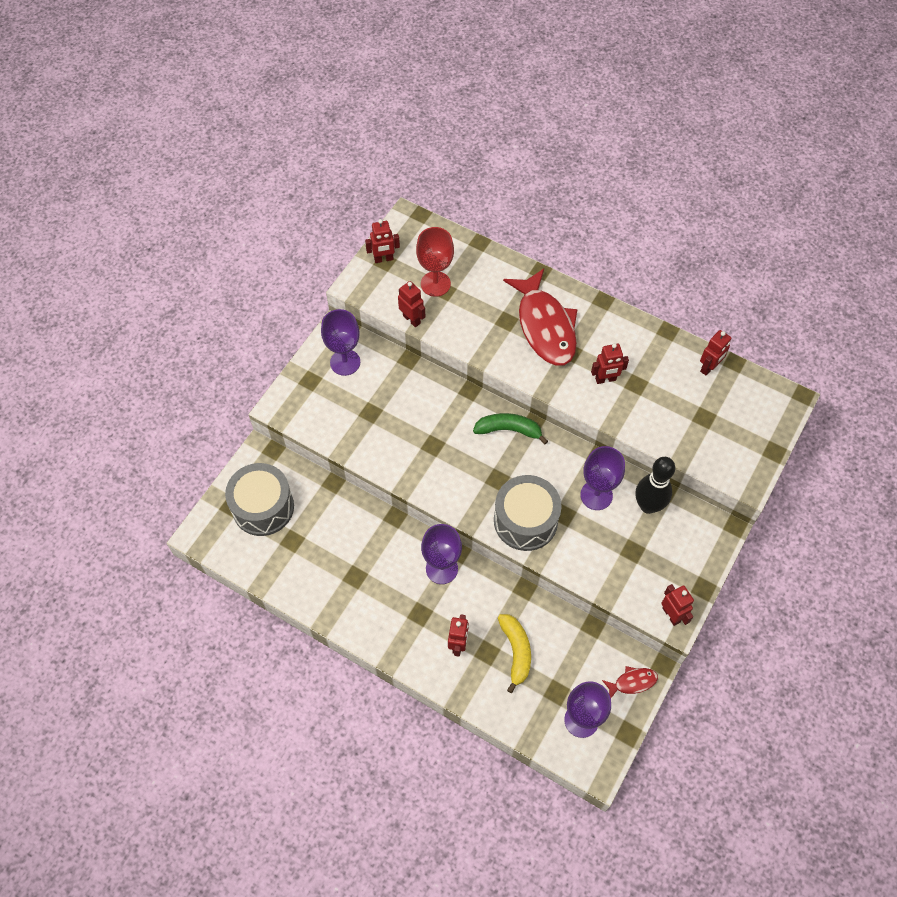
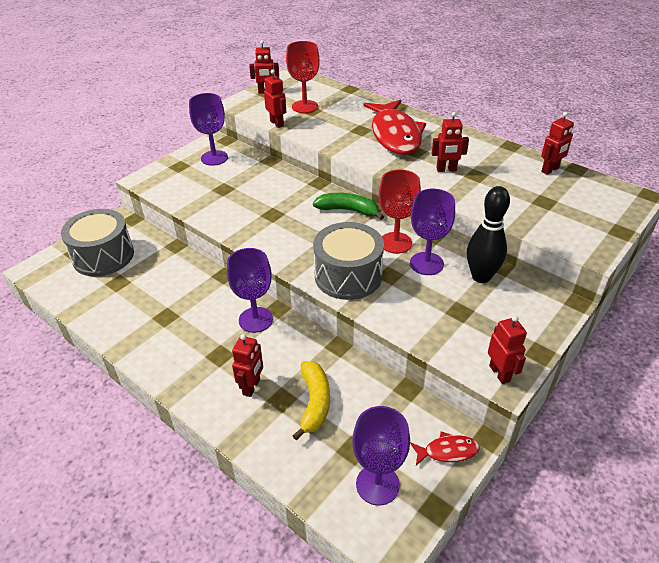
camera: 10 degrees right, 20 degrees down
none -> red goblet [379,169,421,254]

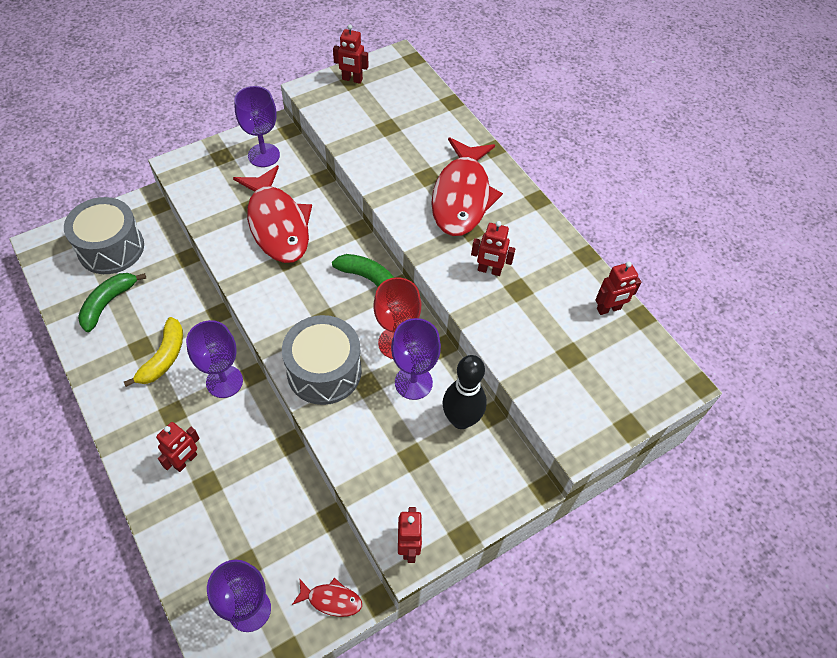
camera: 15 degrees right, 15 degrees up
red robot [264,69,286,128] -> none
red goblet [286,41,320,113] -> none
yellow banana [292,361,330,440] -> yellow banana moved to [124,317,183,387]
none -> green banana [78,273,147,332]
none -> red fish [233,165,312,263]

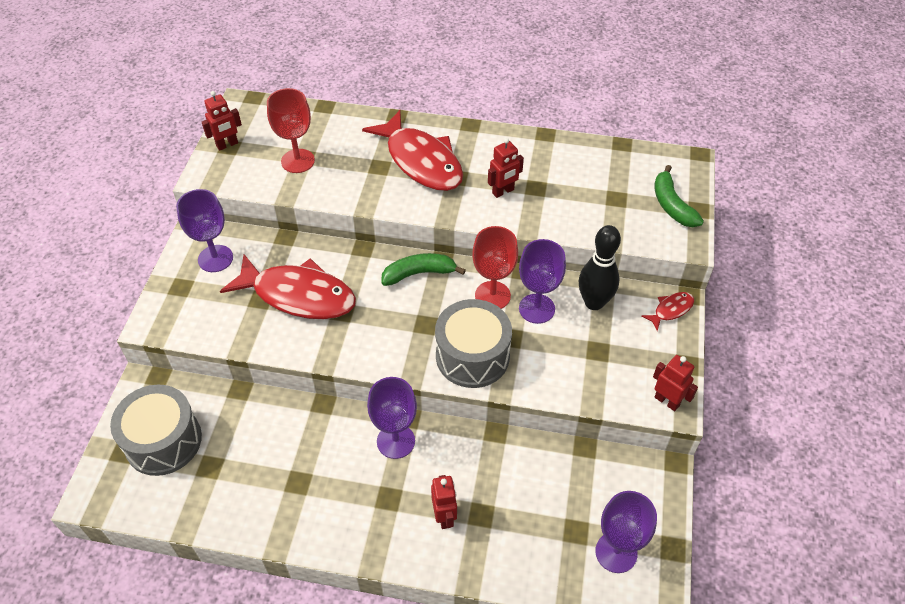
camera: 45 degrees left, 5 degrees down
green banana [78,273,147,332] -> green banana moved to [655,165,704,227]
yellow banana [124,317,183,387] -> none
red fish [292,578,362,617] -> red fish moved to [641,292,694,331]
red robot [595,261,641,315] -> none
none -> red goblet [267,88,315,173]

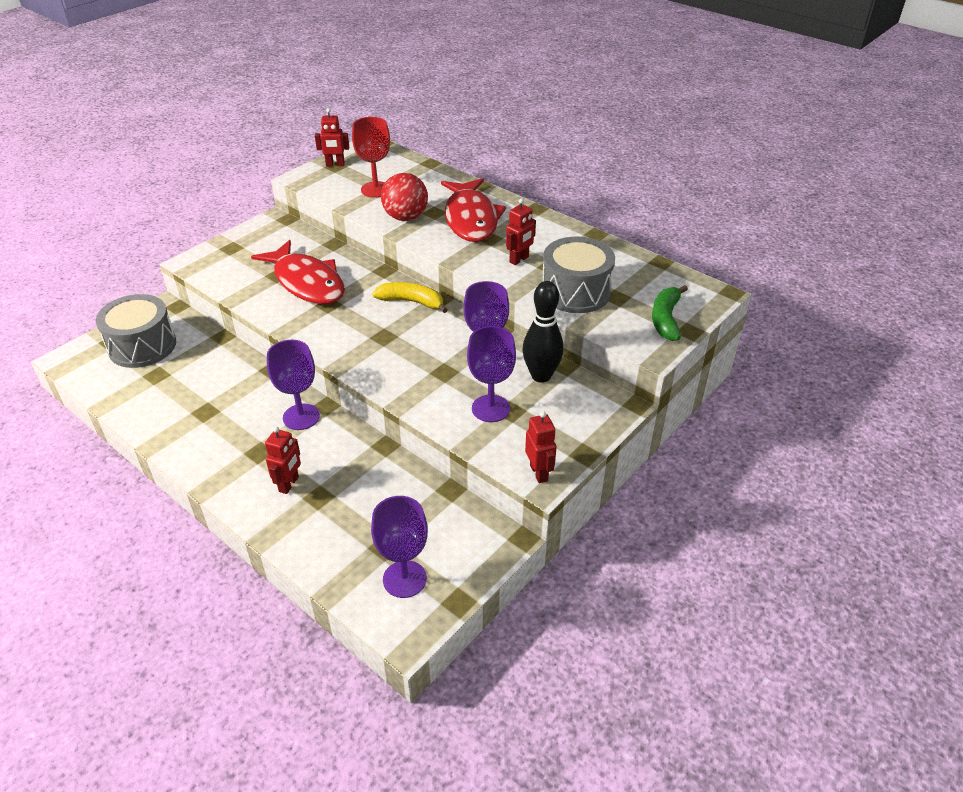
camera: 30 degrees right, 10 degrees down
purple goblet [176,189,233,272] -> purple goblet moved to [467,326,516,422]
green banana [381,253,466,286] -> yellow banana [372,282,448,313]
grey drum [435,299,512,388] -> grey drum moved to [543,237,615,313]
red goblet [472,226,518,309] -> none
red robot [488,138,524,198] -> red robot turned 45 degrees counterclockwise [506,198,536,265]
red fish [641,292,694,331] -> none
none -> red ball [381,173,428,221]

